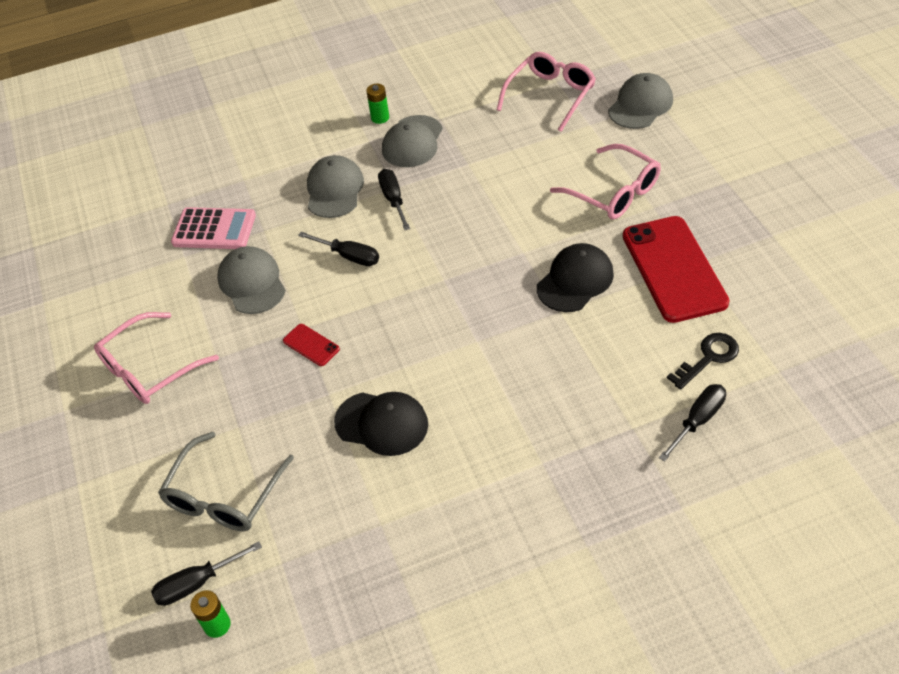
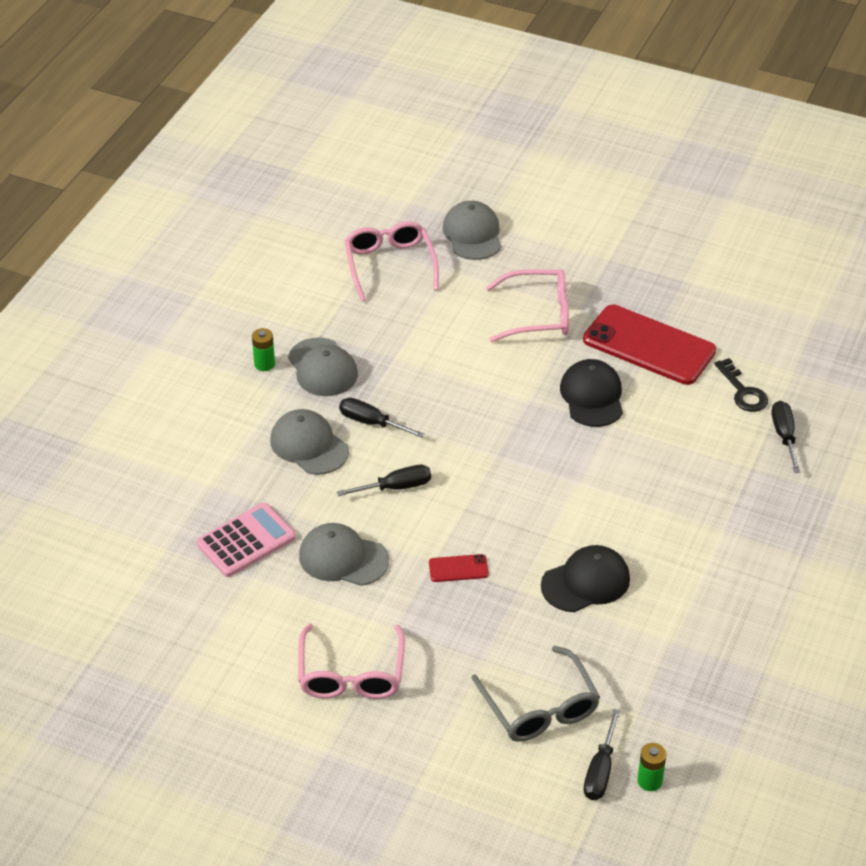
camera: 50 degrees left, 5 degrees down
black key [667,333,739,390] -> black key turned 150 degrees clockwise [714,358,768,412]

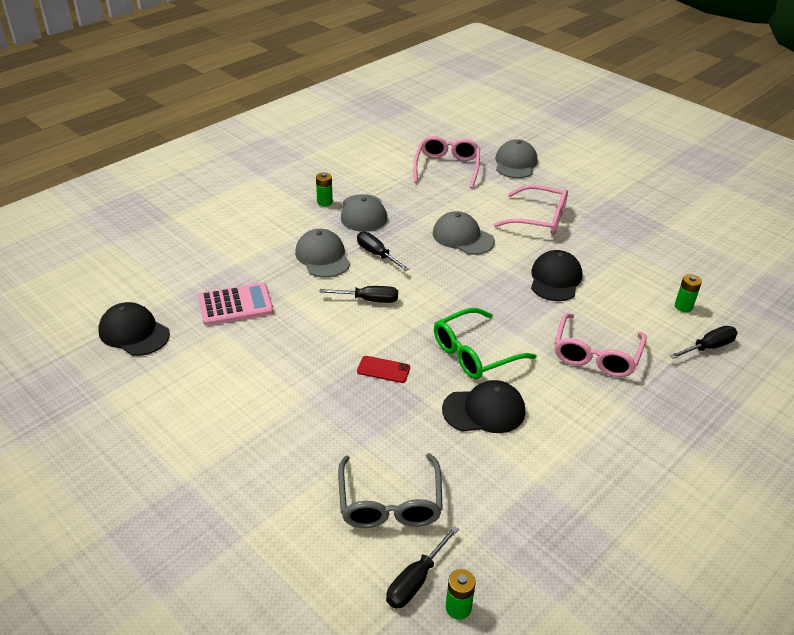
camera: 20 degrees right, 5 degrees down
pink glasses [298,624,405,699] -> pink glasses moved to [554,313,647,377]
grey cap [299,523,389,586] -> grey cap moved to [433,211,495,255]
red phone [583,305,716,385] -> none
black key [714,358,768,412] -> green battery [675,274,702,312]
black screwdriver [772,401,800,473] -> black screwdriver turned 45 degrees clockwise [669,326,738,359]
none -> black cap [98,302,170,356]
none -> green glasses [434,308,537,379]

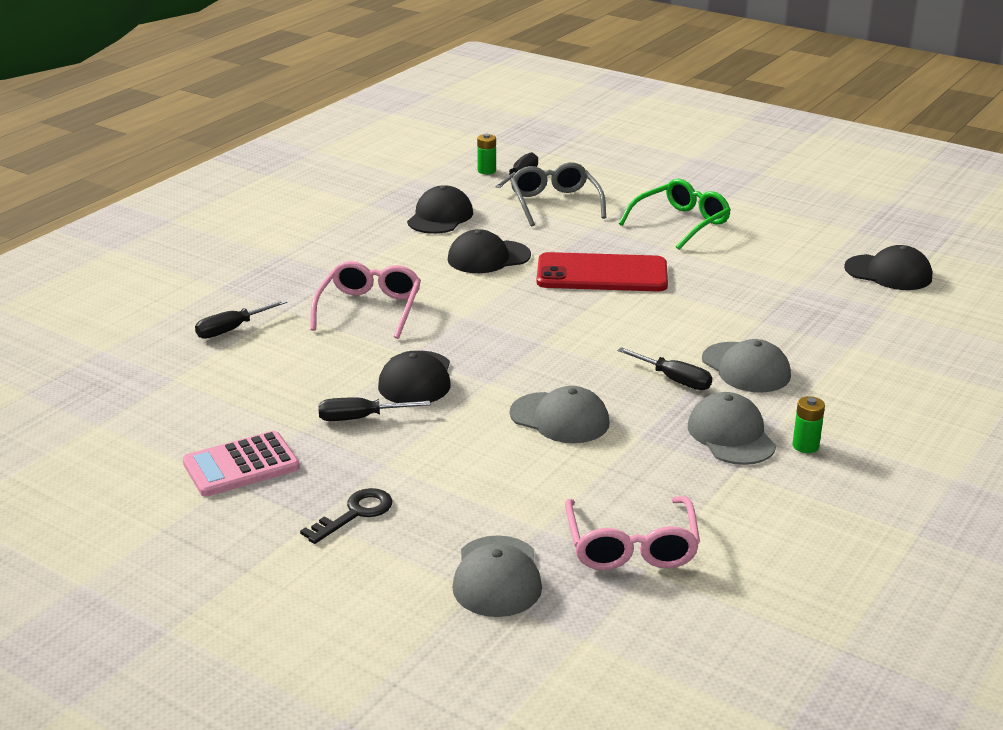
camera: 170 degrees right, 10 degrees down
pink calculator [198,283,274,326] -> pink calculator moved to [183,431,300,497]
black screwdriver [319,286,398,303] -> black screwdriver moved to [318,397,430,421]
red phone [357,356,410,383] -> red phone [537,252,668,292], size x2.38
green glasses [434,308,537,379] -> green glasses moved to [619,179,731,250]
pink glasses [494,185,568,235] -> none
green battery [675,274,702,312] -> none
none -> black key [300,488,393,544]
none -> black cap [407,185,473,234]

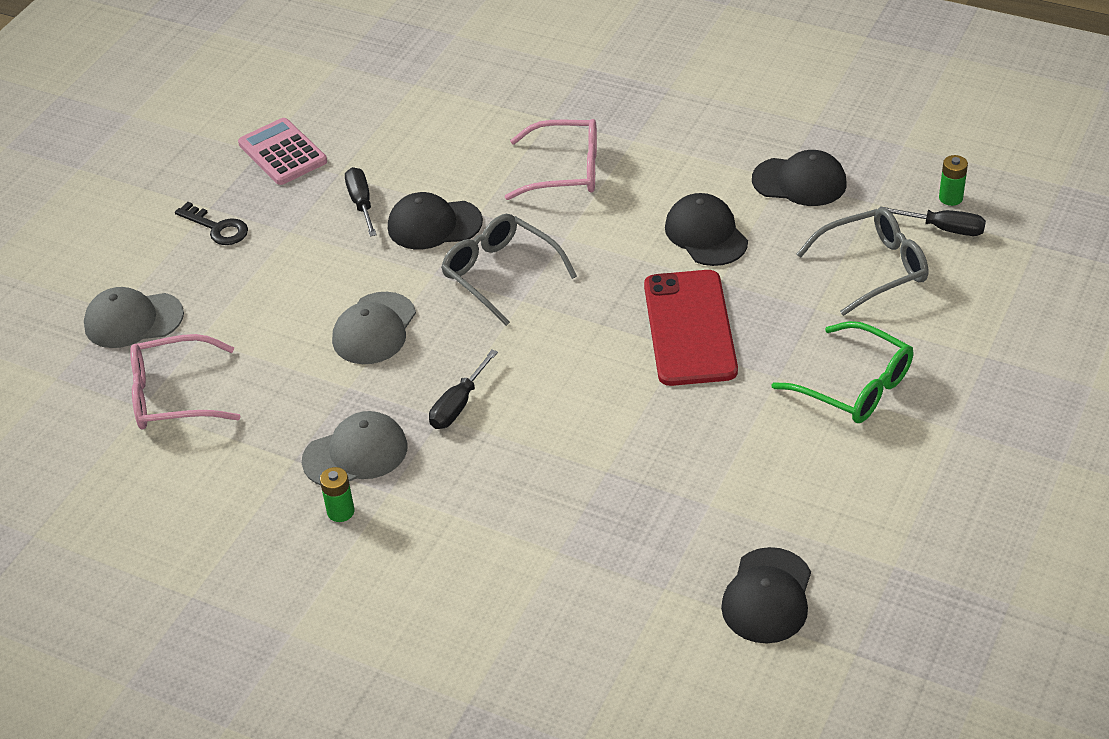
camera: 85 degrees right, 15 degrees up
black screwdriver [195,300,287,339] -> none
grey cap [702,339,791,392] -> none
none -> grey glasses [441,214,577,326]

